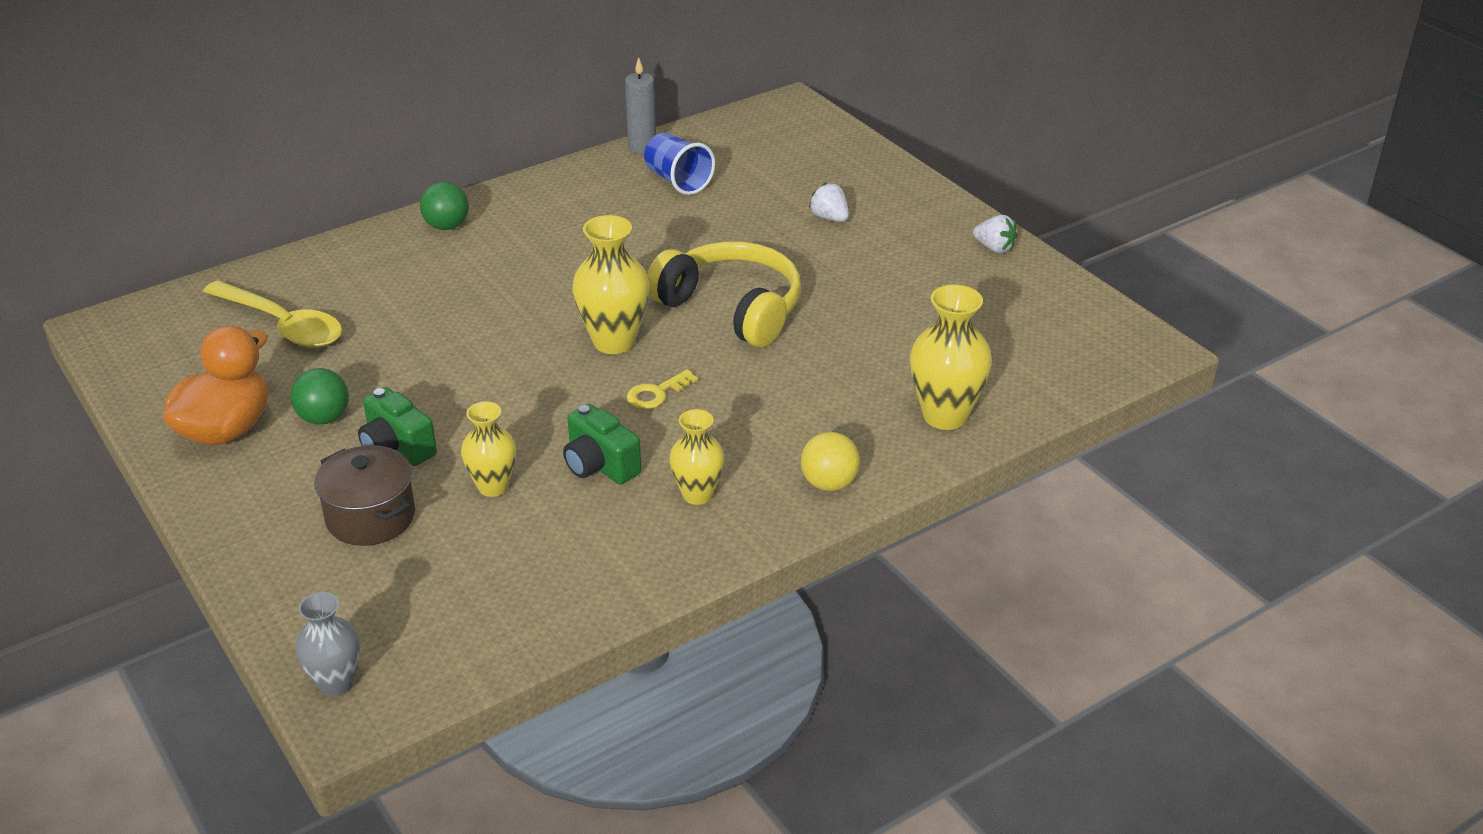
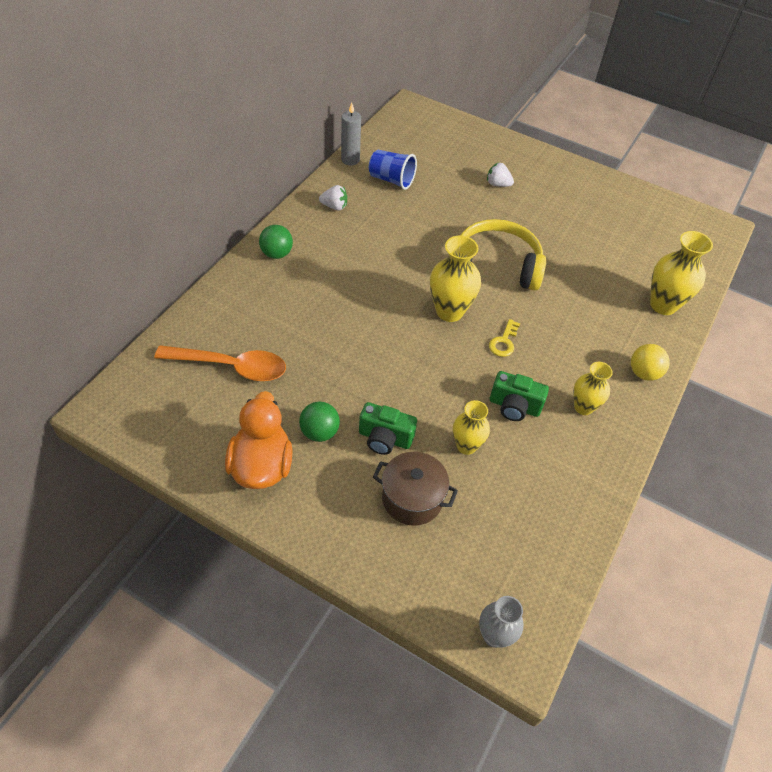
camera: 30 degrees left, 15 degrees up
yellow spoon [203,280,342,347] -> orange spoon [154,345,286,381]
white strawberry [973,215,1018,253] -> white strawberry moved to [319,185,347,210]

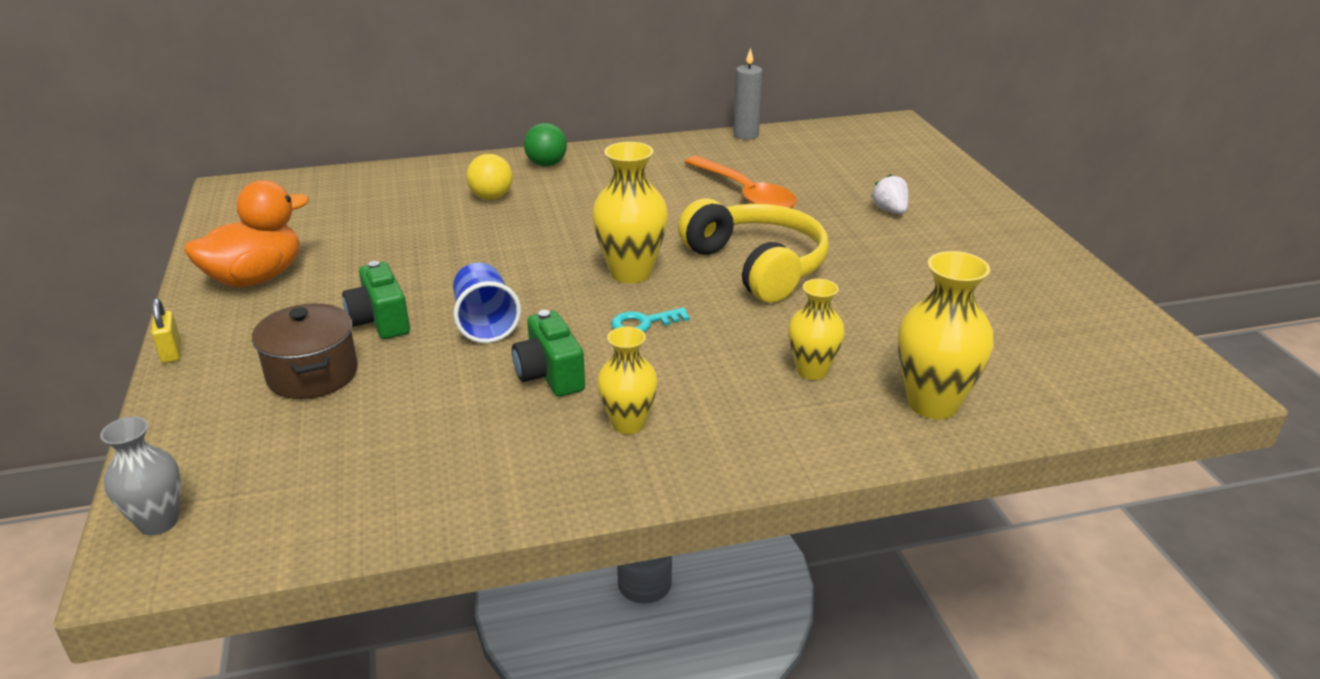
camera: 50 degrees right, 20 degrees down
orange spoon [154,345,286,381] -> orange spoon moved to [685,156,797,208]
green ball [299,401,340,442] -> none
white strawberry [319,185,347,210] -> none
blue cup [369,150,417,190] -> blue cup moved to [453,262,521,343]
yellow vase [453,400,490,455] -> yellow vase moved to [788,279,845,380]
yellow key [489,319,520,357] -> turquoise key [611,308,690,332]
yellow ball [631,344,670,381] -> yellow ball moved to [466,154,513,200]
none -> yellow padlock [151,298,181,363]

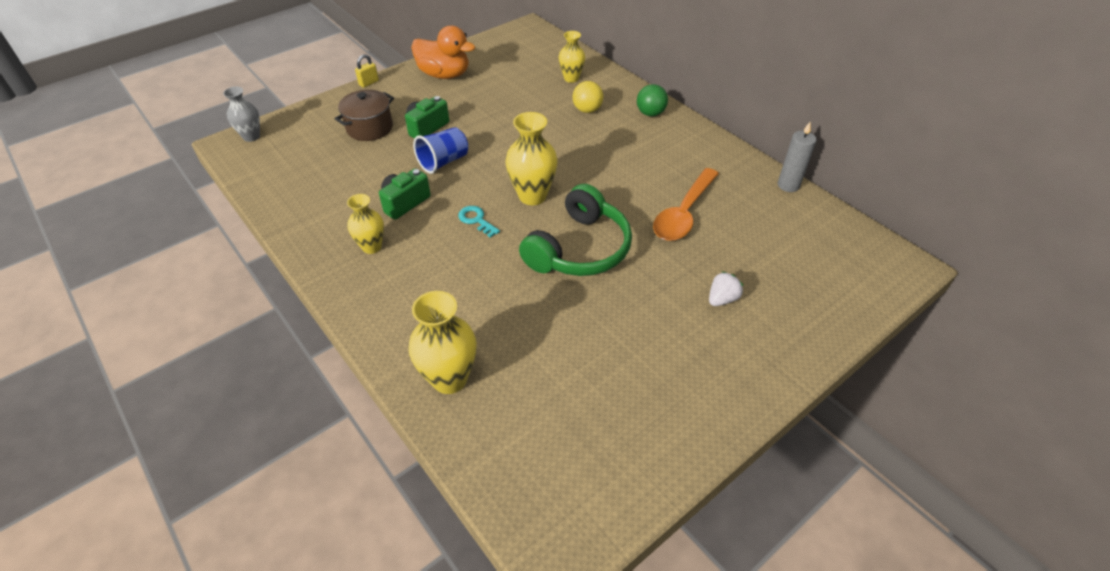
camera: 65 degrees right, 15 degrees up
yellow headphones [678,198,829,303] -> green headphones [519,184,632,276]
yellow vase [788,279,845,380] -> yellow vase moved to [559,31,585,83]

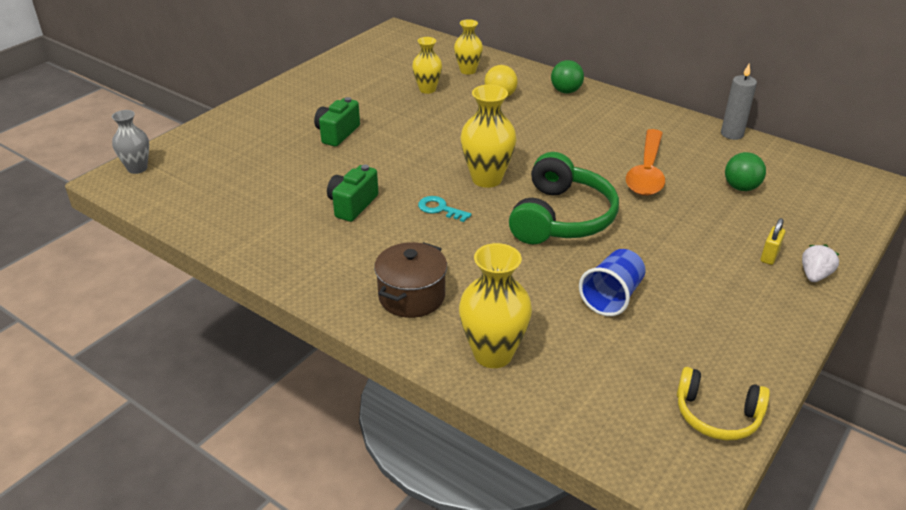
camera: 15 degrees left, 10 degrees down
brown pot [335,90,394,141] -> brown pot moved to [374,242,447,318]
yellow vase [347,194,384,254] -> yellow vase moved to [412,37,442,94]
yellow padlock [355,54,379,88] -> yellow padlock moved to [761,218,785,265]
orange duck [411,26,475,79] -> none
blue cup [413,127,468,174] -> blue cup moved to [579,249,645,316]
white strawberry [709,271,743,306] -> white strawberry moved to [802,244,840,282]
none -> yellow headphones [677,367,770,440]
none -> green ball [725,152,766,191]

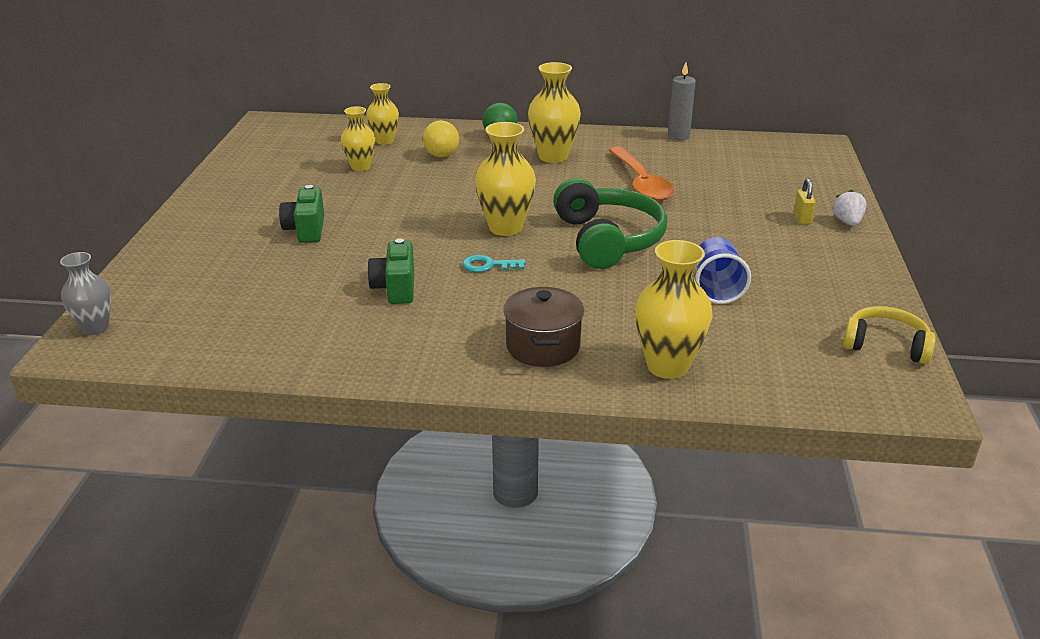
camera: 30 degrees left, 5 degrees down
yellow headphones [677,367,770,440] -> yellow headphones turned 150 degrees counterclockwise [843,306,936,364]
green ball [725,152,766,191] -> none
none -> yellow vase [528,62,581,163]

